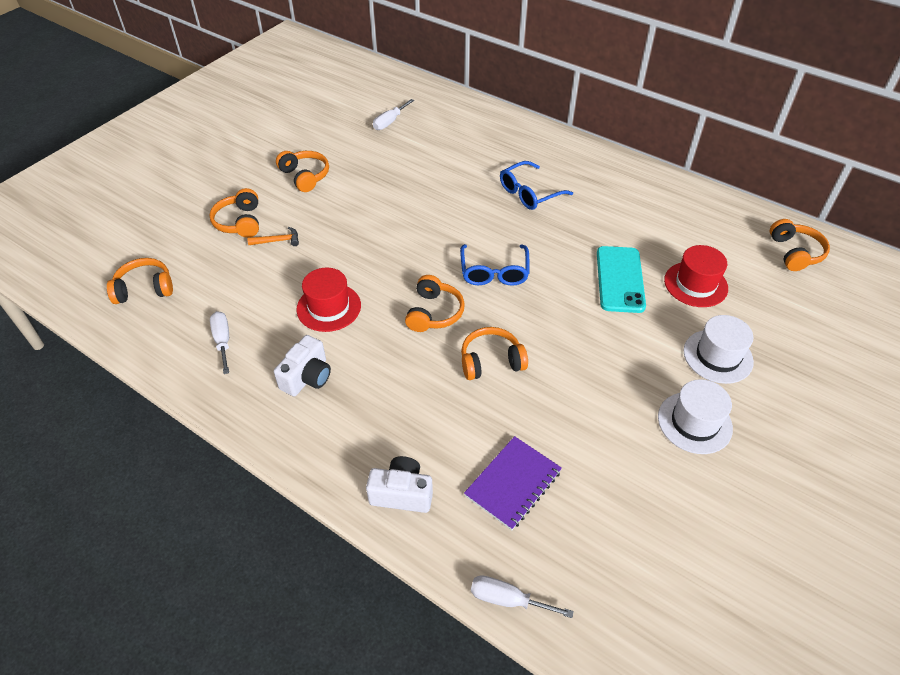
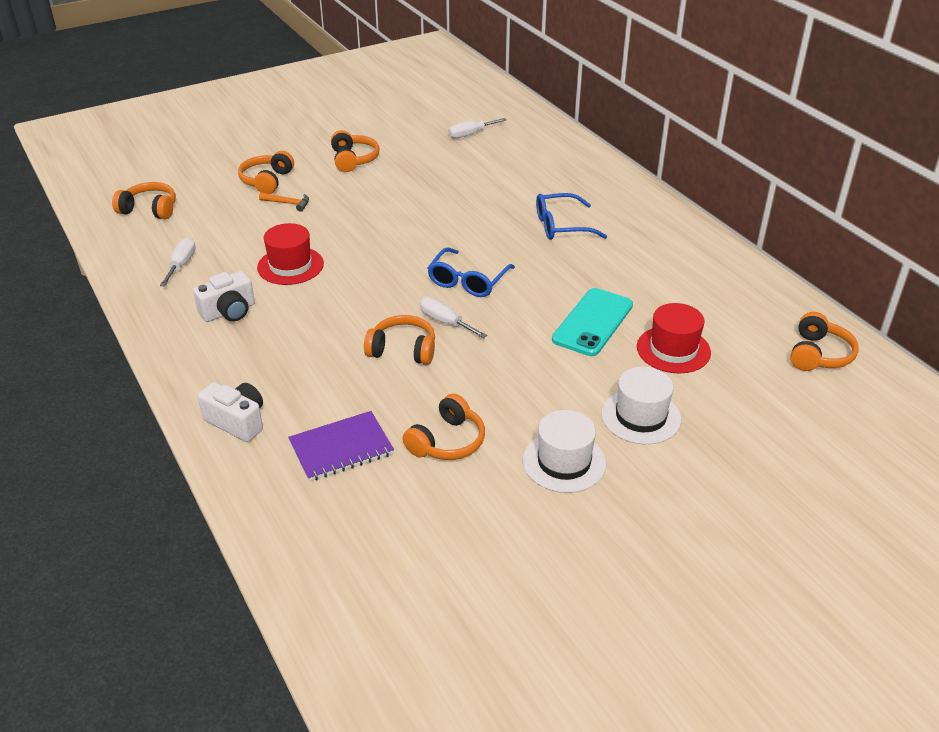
camera: 25 degrees right, 10 degrees down
orange headphones [405,275,465,332] -> orange headphones moved to [403,393,485,460]
white screwdriver [471,575,574,618] -> white screwdriver moved to [420,297,487,338]

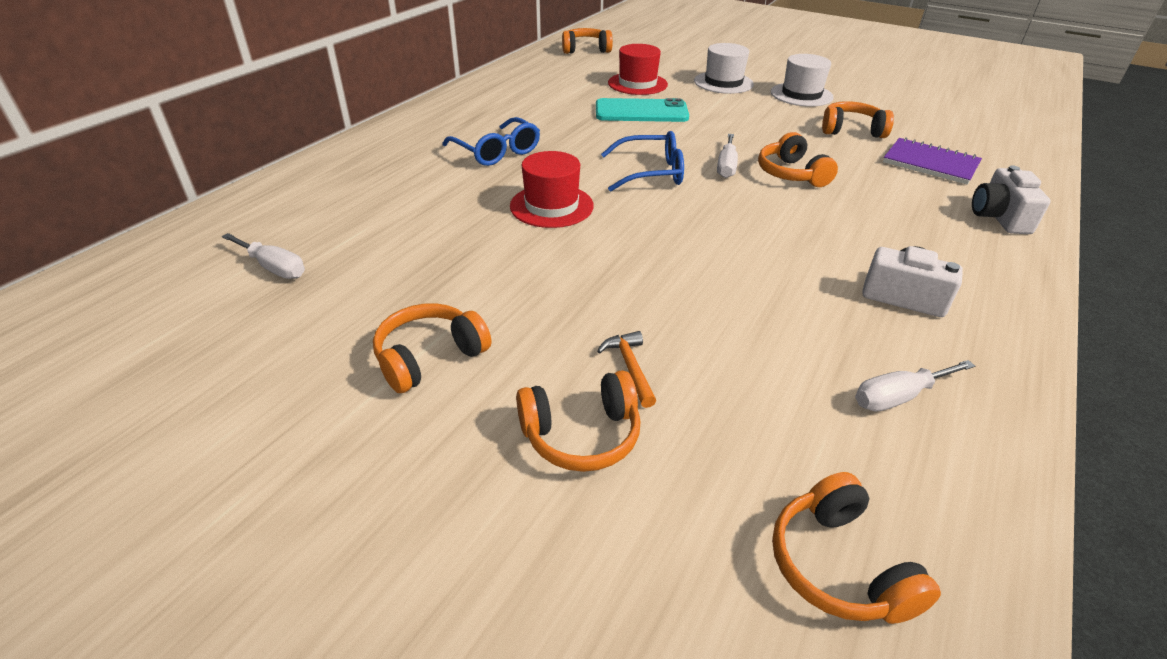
camera: 120 degrees left, 0 degrees up
red hat [257,223,324,285] -> red hat moved to [510,151,594,228]

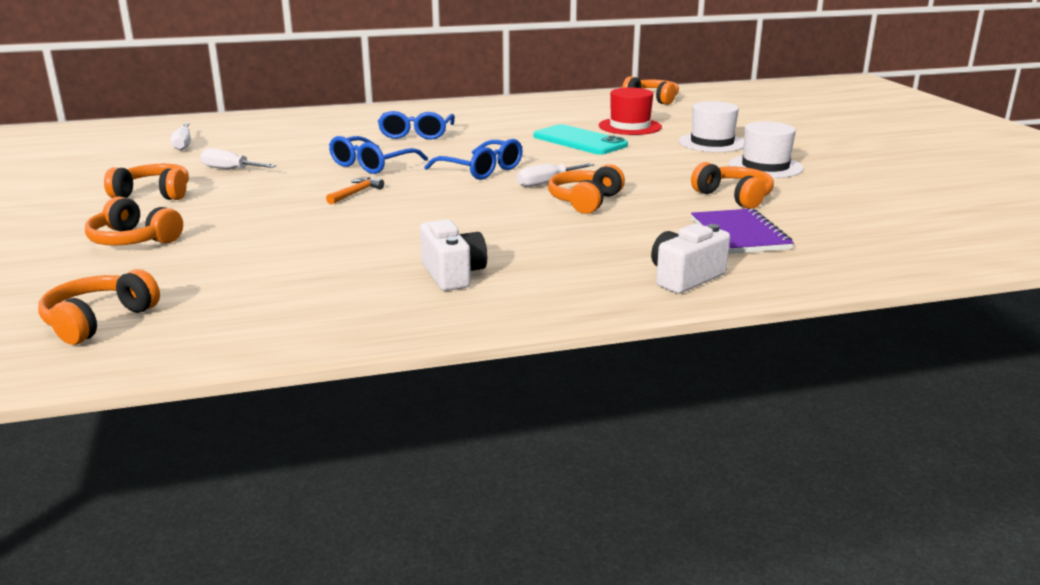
camera: 45 degrees right, 15 degrees down
red hat [510,151,594,228] -> blue glasses [329,136,428,174]
orange hammer [597,331,656,408] -> orange hammer moved to [326,177,384,204]
white screwdriver [855,360,975,411] -> white screwdriver moved to [200,148,276,169]

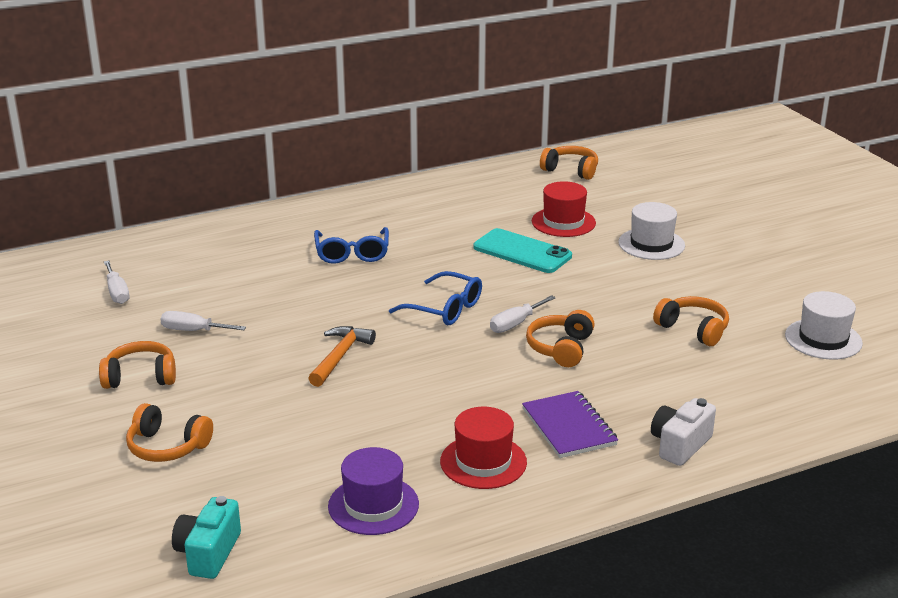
camera: 10 degrees left, 5 degrees up
orange headphones [38,269,160,345] -> turquoise camera [172,496,241,579]
orange hammer [326,177,384,204] -> orange hammer [308,326,376,387], size x1.53
blue glasses [329,136,428,174] -> none
white camera [420,219,487,291] -> red hat [440,407,527,489]
purple notebook [691,209,794,254] -> purple notebook moved to [522,391,618,458]
white hat [729,121,804,178] -> white hat moved to [785,291,863,360]
none -> purple hat [328,447,419,535]

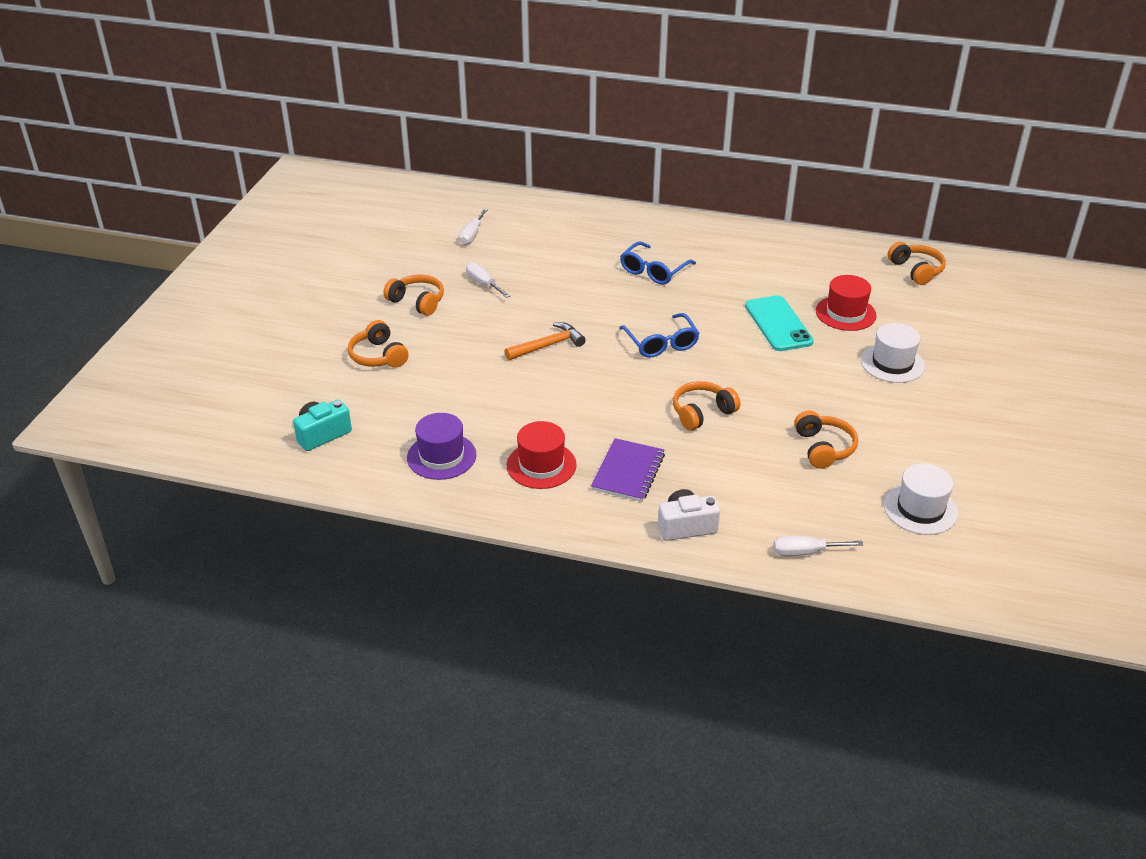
camera: 40 degrees right, 10 degrees up
white screwdriver [490,295,556,333] -> white screwdriver moved to [773,536,863,556]

